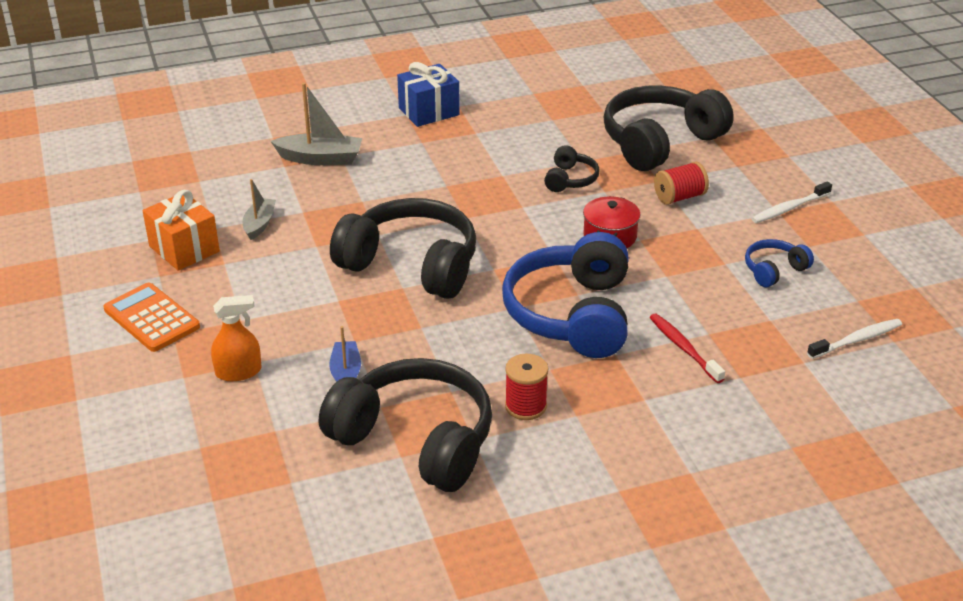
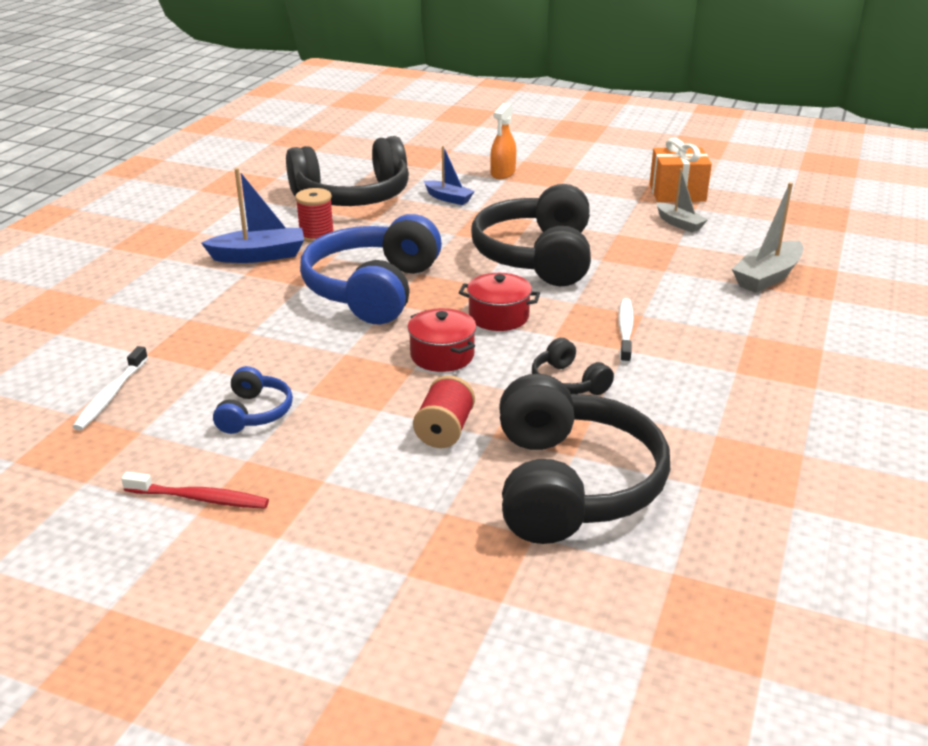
camera: 130 degrees right, 5 degrees down
orange calculator [103,283,200,352] -> none
black headphones [330,198,476,299] -> black headphones turned 120 degrees clockwise [471,184,591,286]
blue gift [397,62,460,127] -> none
blue headphones [502,232,628,358] -> blue headphones turned 120 degrees counterclockwise [300,214,442,324]
red toothbrush [649,313,725,383] -> red toothbrush moved to [121,472,269,509]
white toothbrush [752,181,832,223] -> white toothbrush moved to [618,298,634,364]
none -> blue boat [201,168,304,263]
none -> red pot [459,273,540,331]

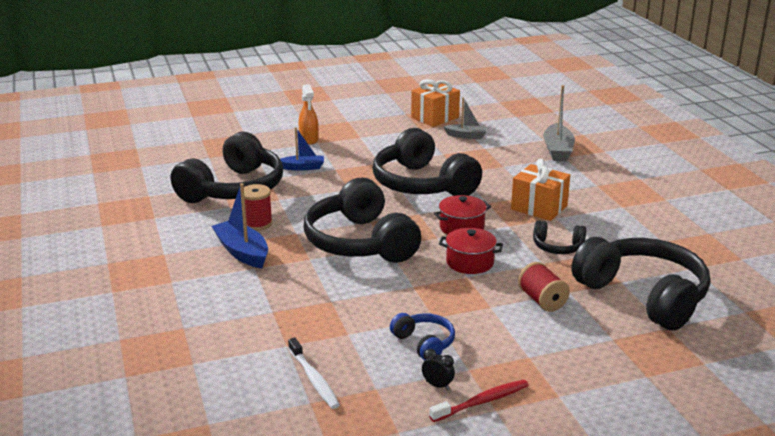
camera: 40 degrees left, 5 degrees down
blue boat [201,168,304,263] -> blue boat turned 75 degrees counterclockwise [211,183,268,268]
blue headphones [300,214,442,324] -> black headphones [303,178,421,263]
white toothbrush [618,298,634,364] -> orange gift [511,159,570,221]
none -> black clock [422,349,455,390]

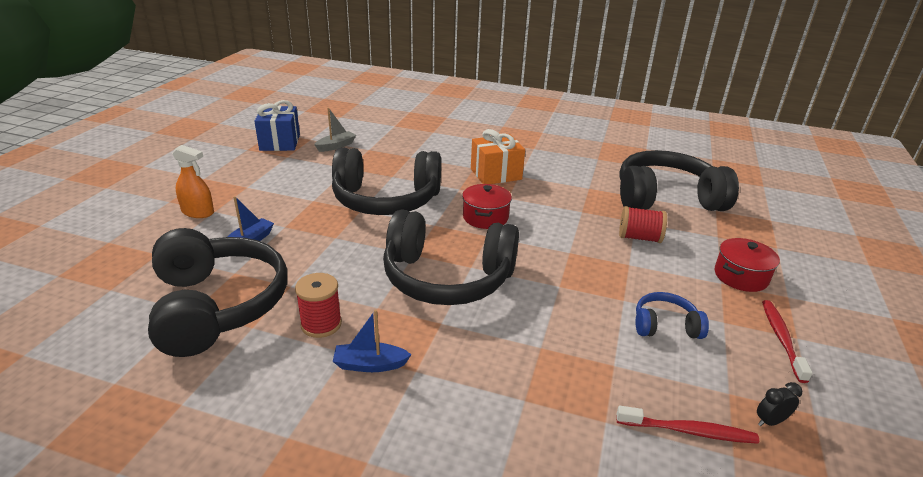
camera: 55 degrees left, 5 degrees up
blue boat [211,183,268,268] -> blue boat [332,310,412,372], size x0.64
white toothbrush [288,338,340,409] -> red toothbrush [616,406,759,444]
orange gift [411,79,460,127] -> blue gift [254,100,300,151]
black clock [422,349,455,390] -> black clock moved to [757,382,802,426]
red pot [439,228,503,274] -> red pot moved to [715,238,780,292]
black headphones [533,220,586,254] -> none
grey boat [543,85,575,161] -> none

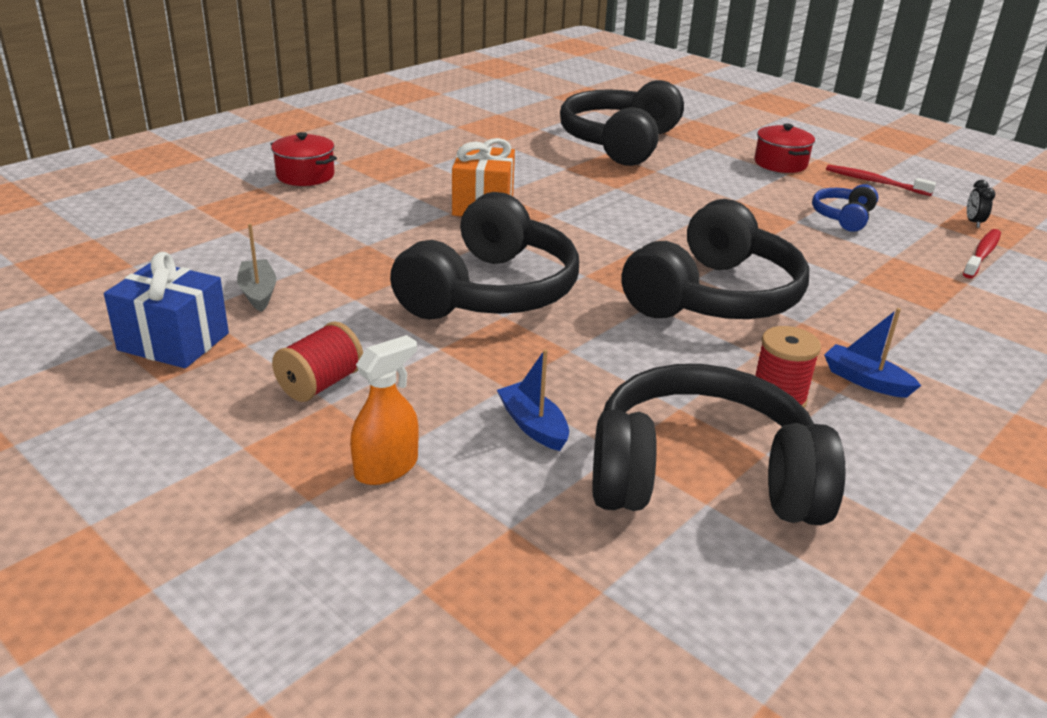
camera: 65 degrees left, 0 degrees up
blue boat [332,310,412,372] -> blue boat turned 105 degrees clockwise [824,308,921,398]
red pot [462,184,512,229] -> red pot moved to [271,132,337,186]
red spool [619,206,667,243] -> red spool moved to [272,322,363,402]

